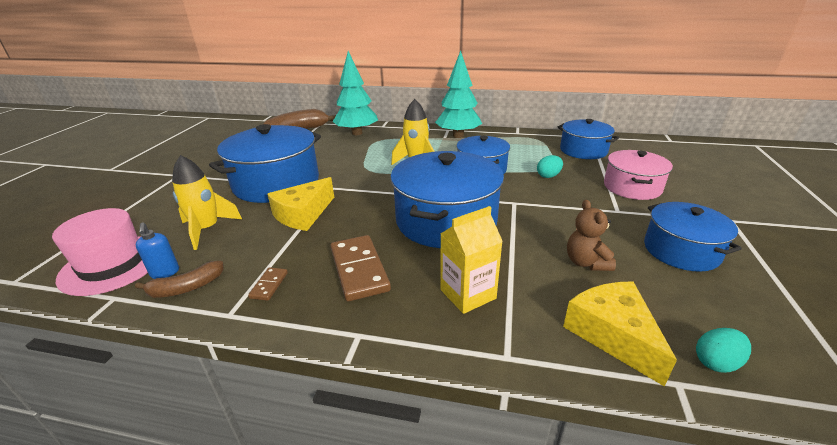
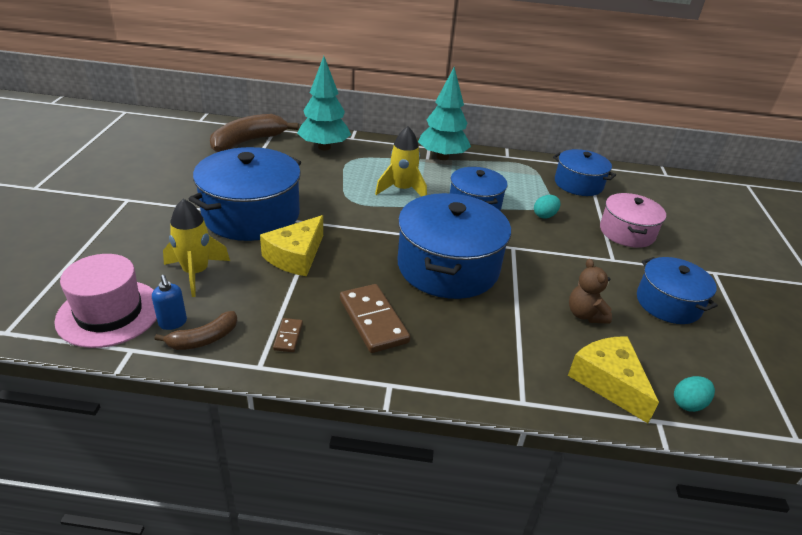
camera: 10 degrees left, 5 degrees up
yellow carton [441,206,503,314] -> none

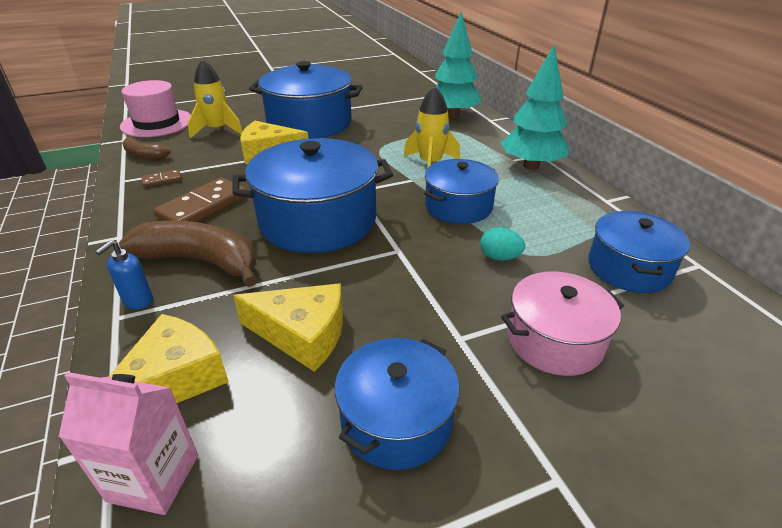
camera: 65 degrees right, 0 degrees up
blue soap dispenser [152,275,187,330] -> blue soap dispenser moved to [95,240,153,309]
brown banana [210,114,299,152] -> brown banana moved to [119,220,257,287]
brown teddy bear [569,259,612,324] -> yellow cheese [233,284,343,372]
turquoise egg [674,376,715,412] -> pink carton [59,372,198,515]

